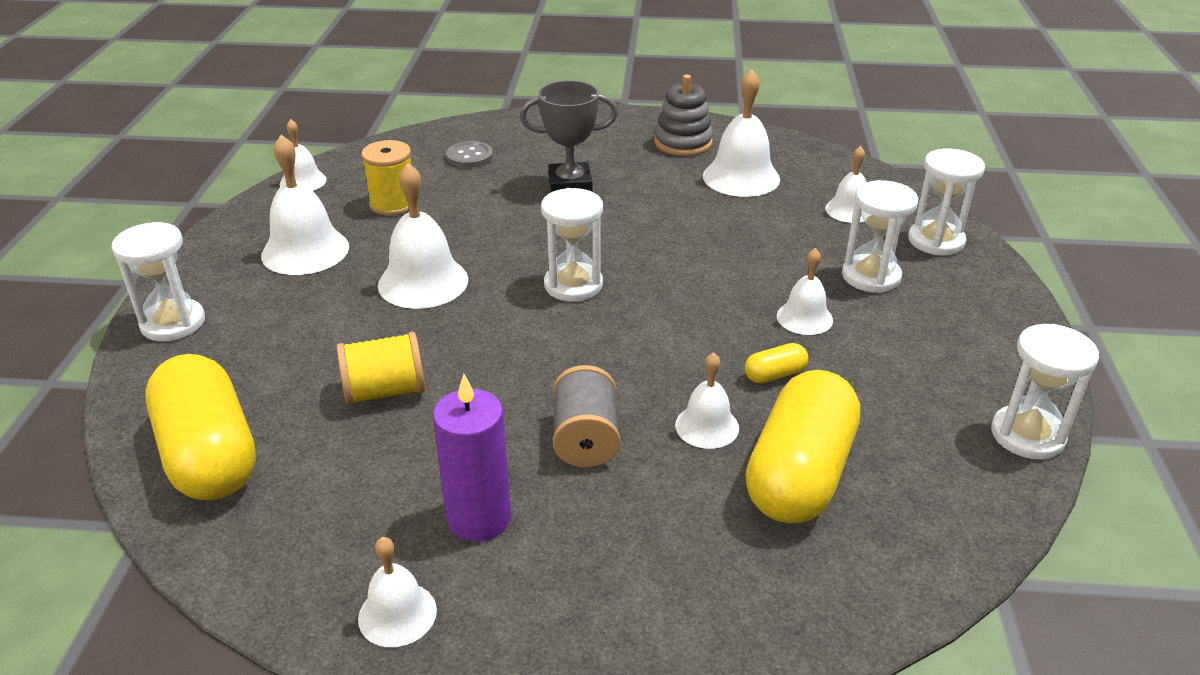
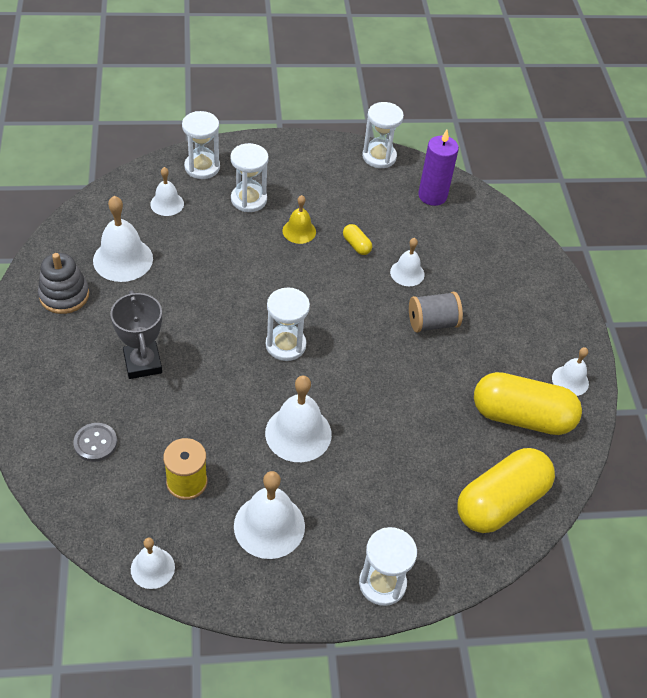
camera: 105 degrees left, 15 degrees up
yellow spool [337,332,425,405] -> none
purple candle [433,374,511,541] -> purple candle moved to [418,130,459,206]
yellow capsule [746,370,860,523] -> yellow capsule moved to [474,372,582,435]
white bell [777,248,833,335] -> yellow bell [283,195,316,244]

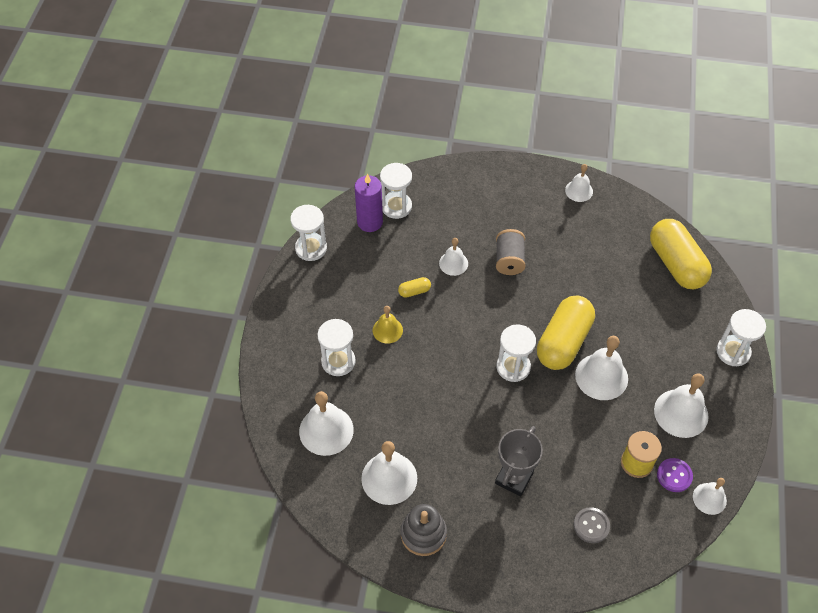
camera: 70 degrees left, 5 degrees up
grey trophy [110,291,162,379] -> grey trophy turned 60 degrees counterclockwise [495,426,543,497]
white bell [150,167,184,216] -> white bell [299,391,354,456], size x1.69
white hourglass [182,111,220,179] -> white hourglass moved to [380,163,412,219]
yellow capsule [474,372,582,435] -> yellow capsule moved to [537,296,595,370]
none -> purple button [657,458,693,492]

